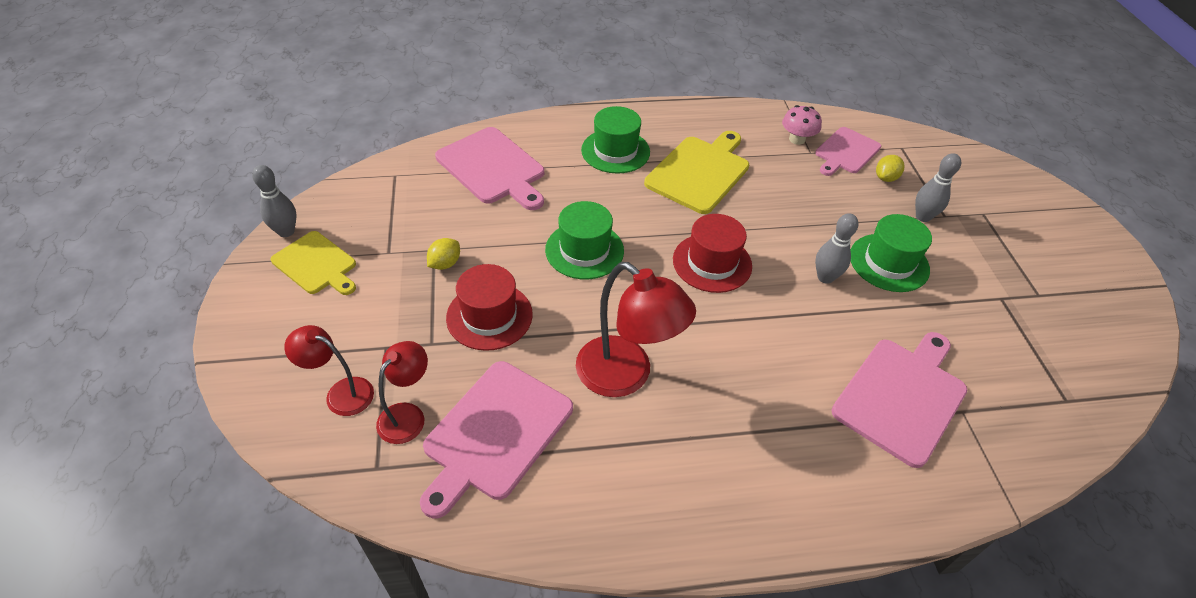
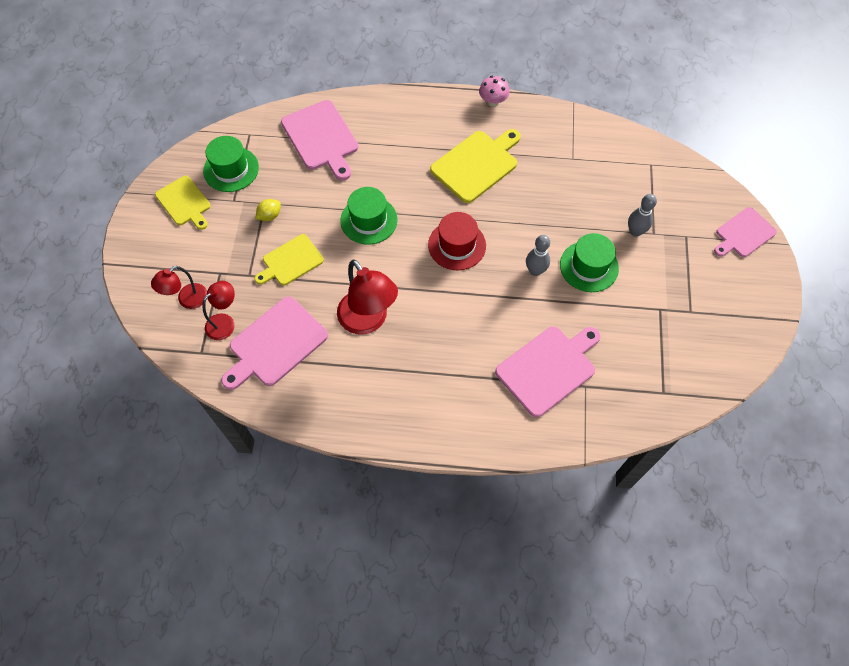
camera: 15 degrees right, 15 degrees up
grey bowling pin [252,165,297,237] -> none
red lamp [284,325,374,416] -> red lamp turned 75 degrees counterclockwise [151,266,207,309]
red hat [446,264,533,351] -> yellow cutting board [255,234,324,286]
green hat [581,106,650,174] -> green hat moved to [203,136,259,192]
pink mushroom [782,105,822,145] -> pink mushroom moved to [479,75,510,107]
pink cutting board [815,127,881,176] -> pink cutting board moved to [714,207,777,257]
yellow lemon [876,155,905,182] -> none

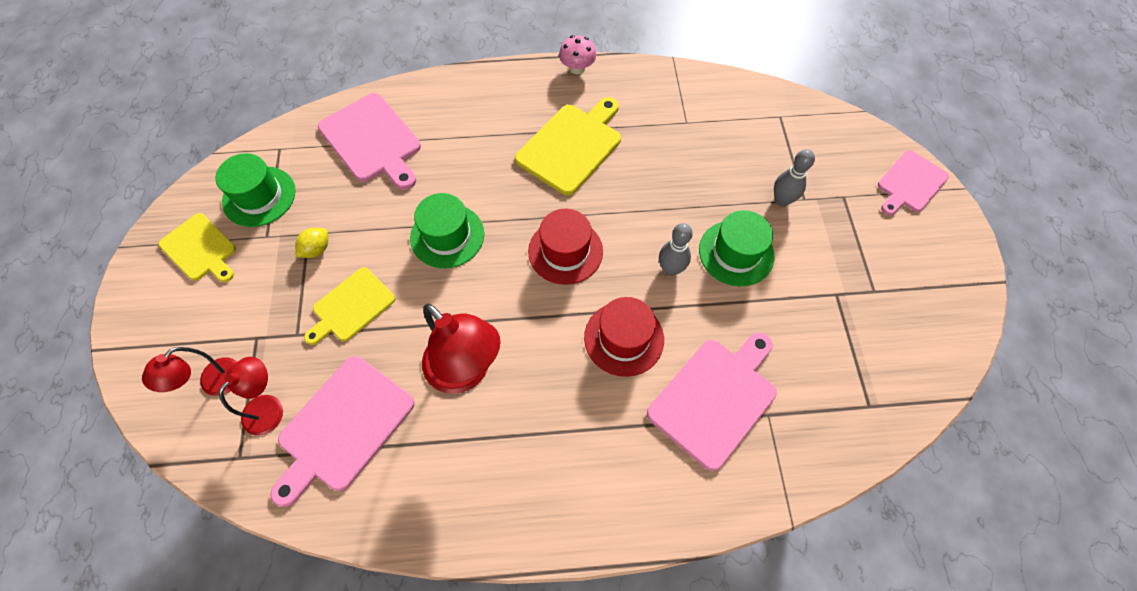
camera: 10 degrees left, 0 degrees up
none -> red hat [584,297,664,377]

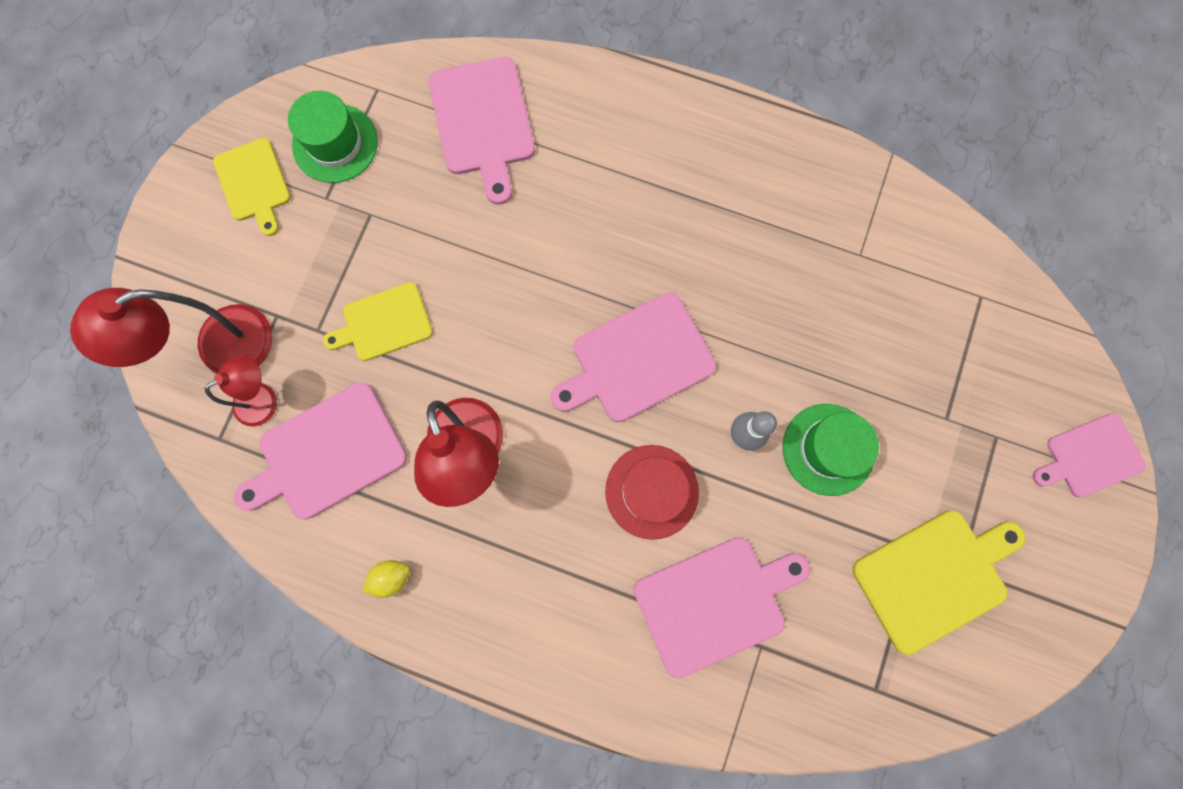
camera: 25 degrees right, 15 degrees up
red lamp [142,347,237,396] -> red lamp [70,288,272,374], size x1.70
yellow lemon [295,228,328,258] -> yellow lemon moved to [362,560,410,598]
green hat [410,193,484,268] -> none
yellow cutting board [515,97,621,196] -> yellow cutting board moved to [853,511,1025,655]
red hat [528,209,603,285] -> pink cutting board [551,293,716,422]
pink mushroom [559,35,596,74] -> none
grey bowling pin [774,149,815,206] -> none

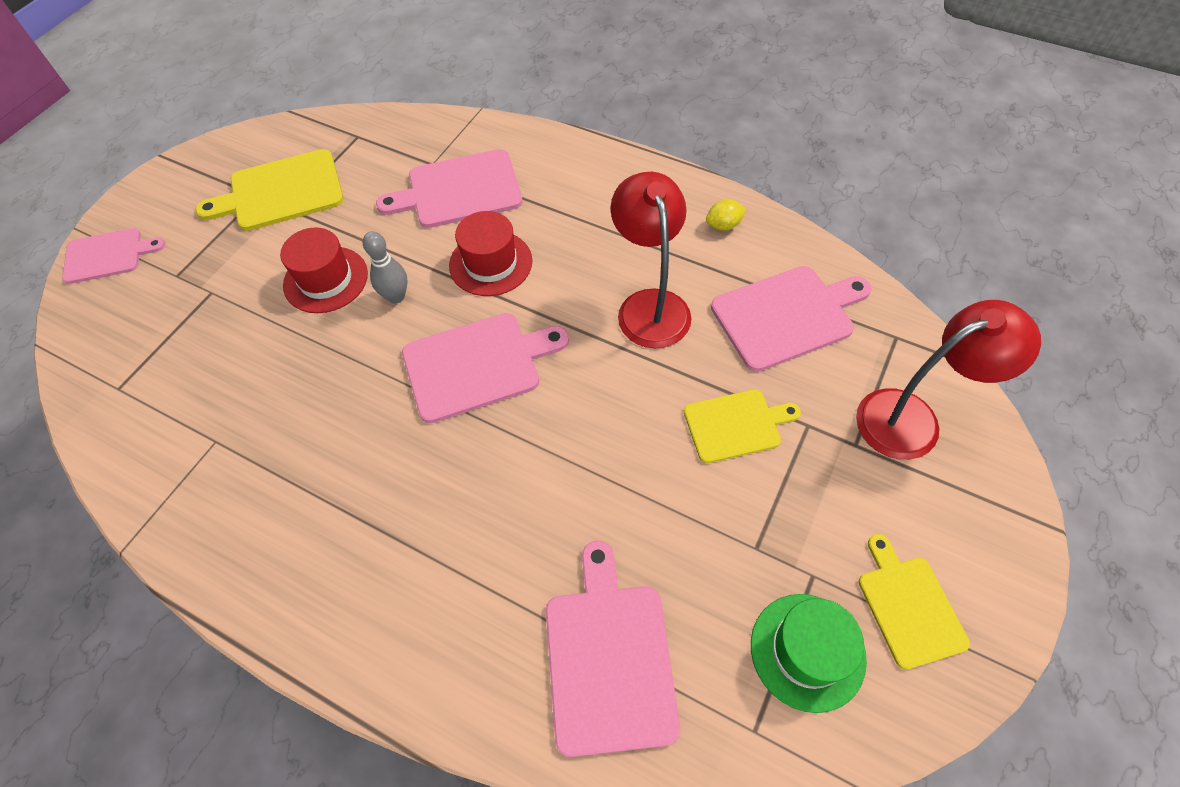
camera: 170 degrees left, 20 degrees down
red lamp [205,355,277,427] -> none
green hat [783,404,879,496] -> red hat [280,227,368,313]

